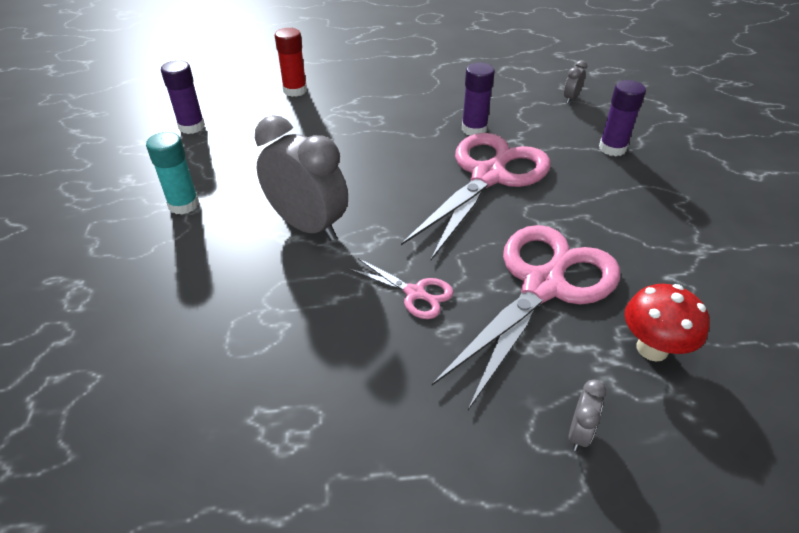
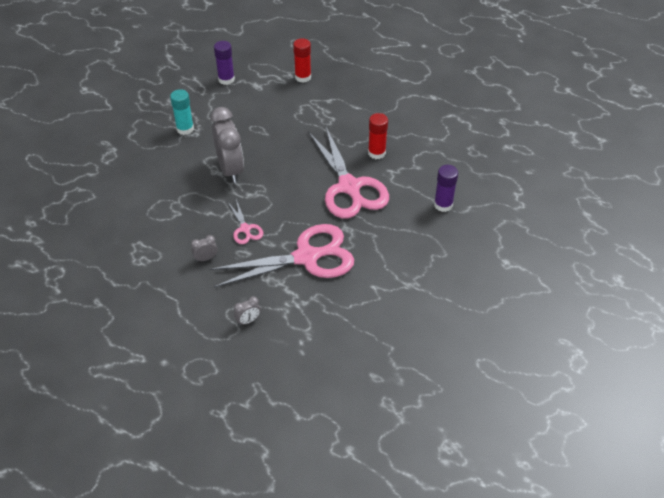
camera: 35 degrees right, 5 degrees up
pink scissors [401,133,550,260] -> pink scissors turned 90 degrees clockwise [308,127,389,218]
purple glue stick [462,63,495,136] -> red glue stick [368,113,388,159]
grey clock [564,60,587,103] -> grey clock moved to [191,235,217,262]
red mushroom [624,284,710,361] -> none

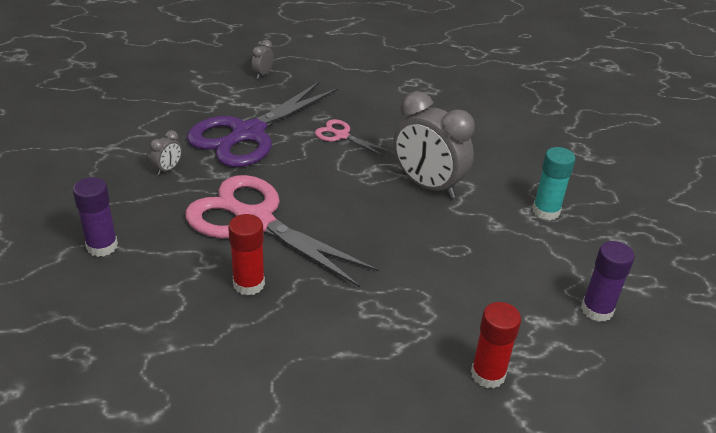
camera: 145 degrees right, 10 degrees down
grey clock [191,235,217,262] -> grey clock moved to [150,130,182,175]
pink scissors [209,224,354,288] -> purple scissors [187,81,338,167]

